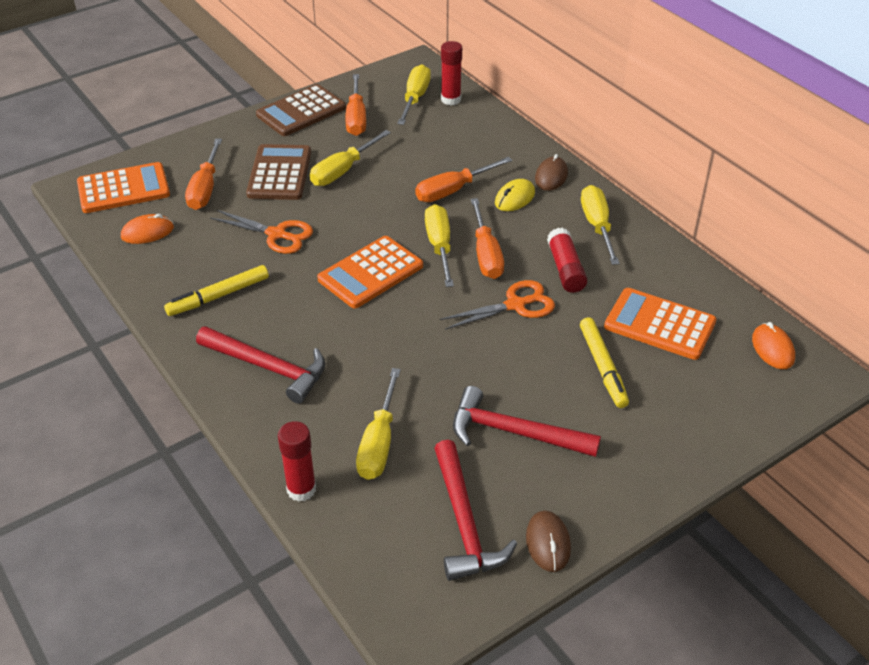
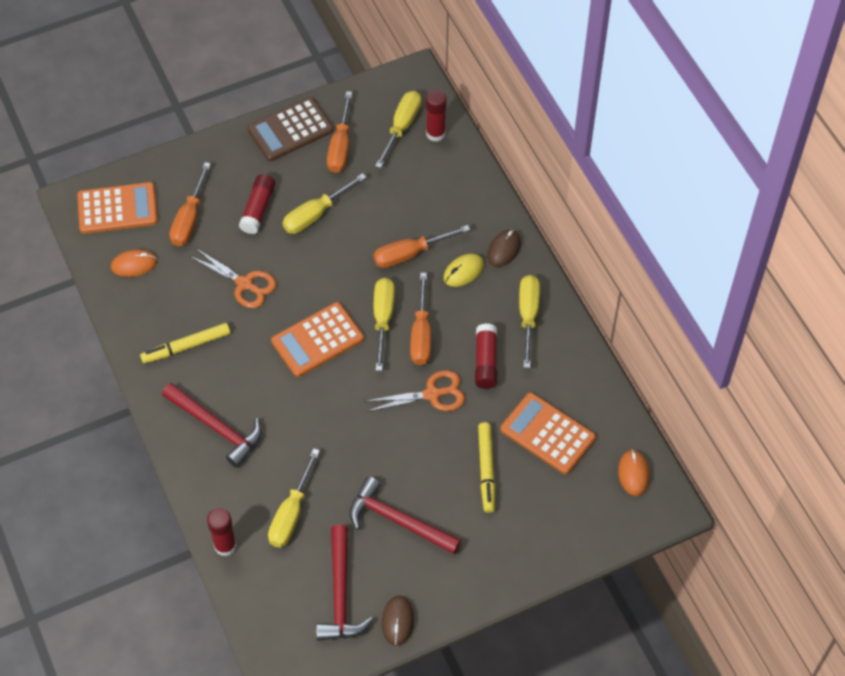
camera: 10 degrees right, 15 degrees up
brown calculator [246,144,311,200] -> red glue stick [239,174,275,234]

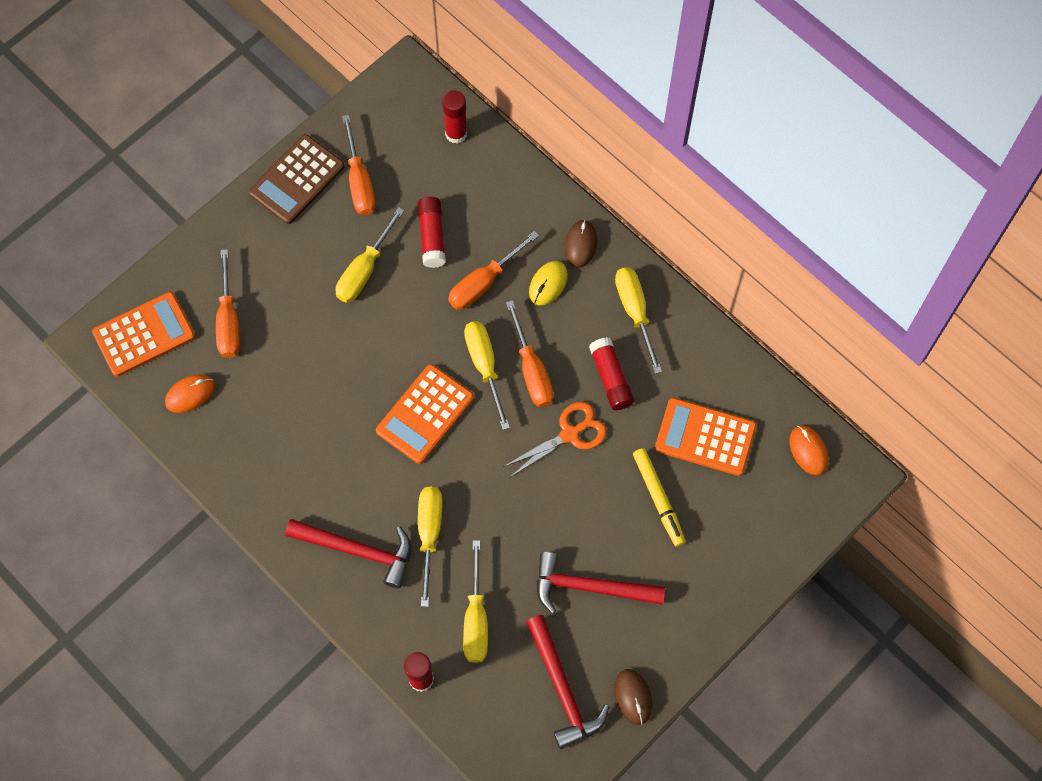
camera: 20 degrees left, 10 degrees up
yellow marker [140,323,230,363] -> none
orange scissors [190,248,276,308] -> none
red glue stick [239,174,275,234] -> red glue stick moved to [418,197,446,268]
yellow screwdriver [375,91,421,168] -> yellow screwdriver moved to [418,487,443,607]

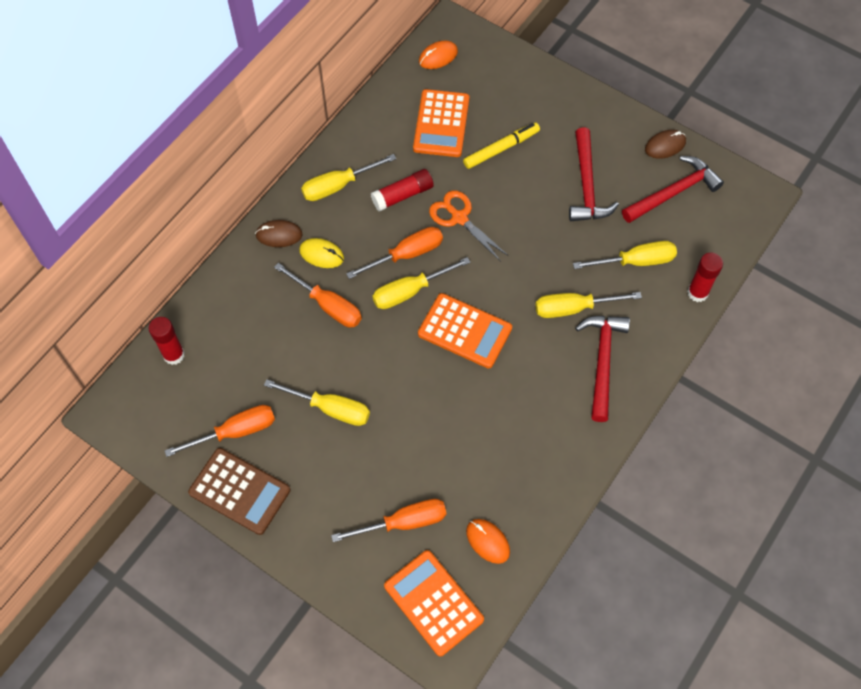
camera: 100 degrees left, 5 degrees down
red glue stick [418,197,446,268] -> none

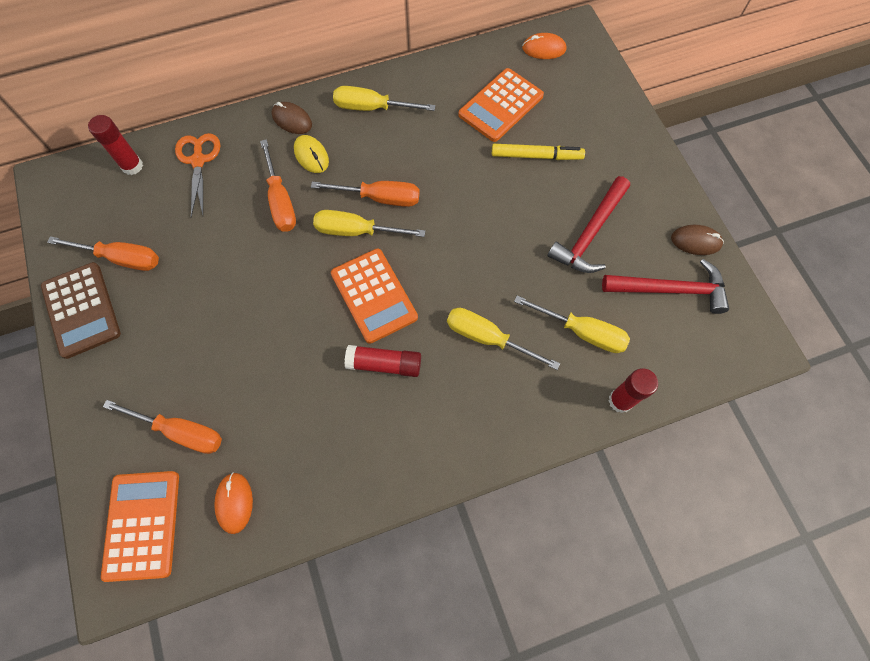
camera: 35 degrees right, 5 degrees up
yellow screwdriver [264,379,370,426] -> none
red glue stick [371,169,434,212] -> red glue stick moved to [344,345,421,377]
orange scissors [429,190,509,262] -> orange scissors moved to [175,133,221,217]
red hammer [575,316,630,422] -> none

